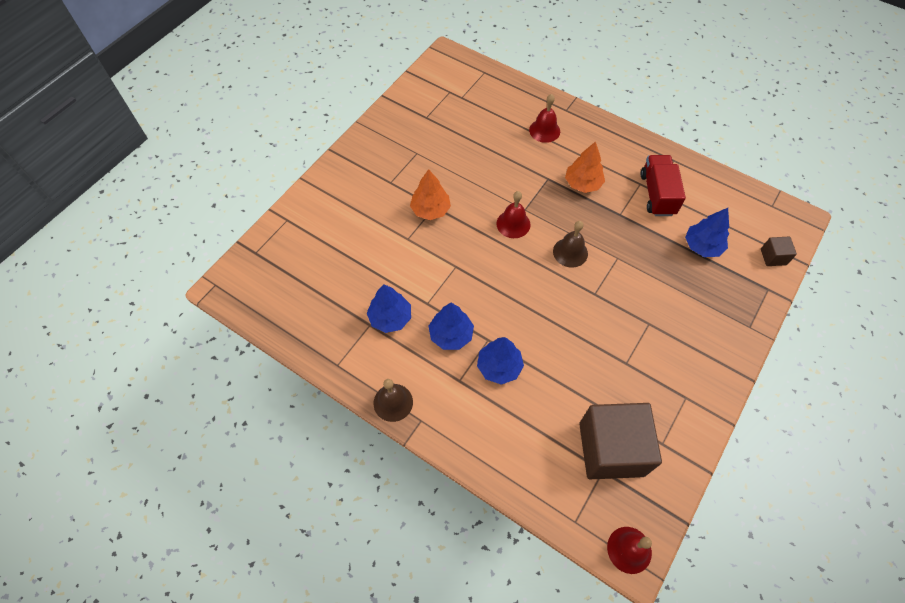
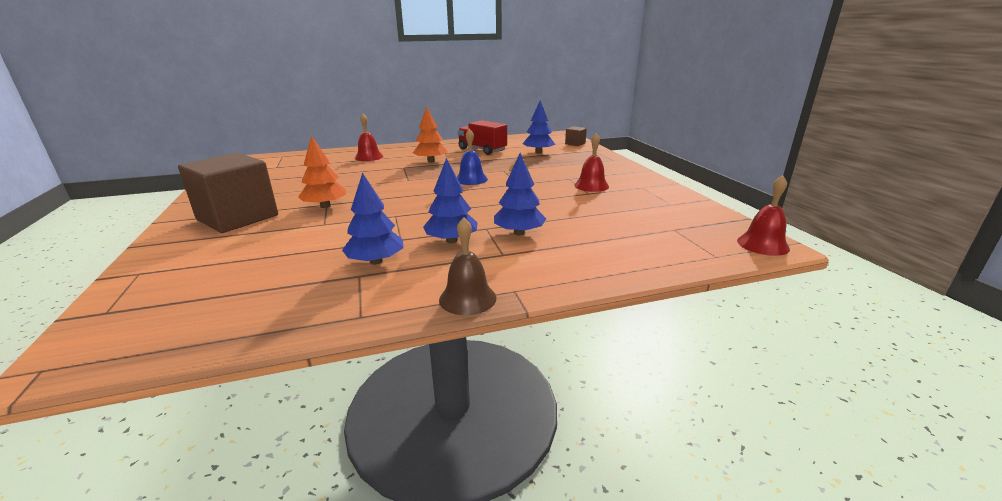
camera: 50 degrees left, 35 degrees down
red bell [496,191,530,238] -> red bell moved to [574,133,609,192]
brown bell [553,221,588,268] -> blue bell [457,129,488,185]
brown cube [579,403,662,479] -> brown cube moved to [178,153,278,233]

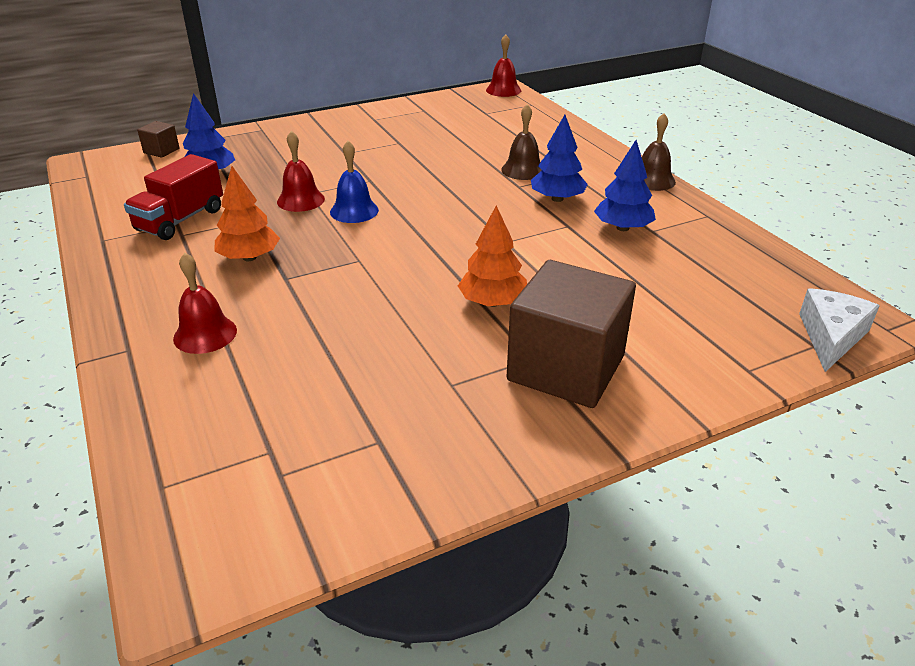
camera: 100 degrees left, 10 degrees up
blue tree [494,153,546,235] -> brown bell [501,104,542,180]
red bell [574,133,609,192] -> red bell moved to [277,131,325,212]
none -> white cheese [799,288,880,372]

